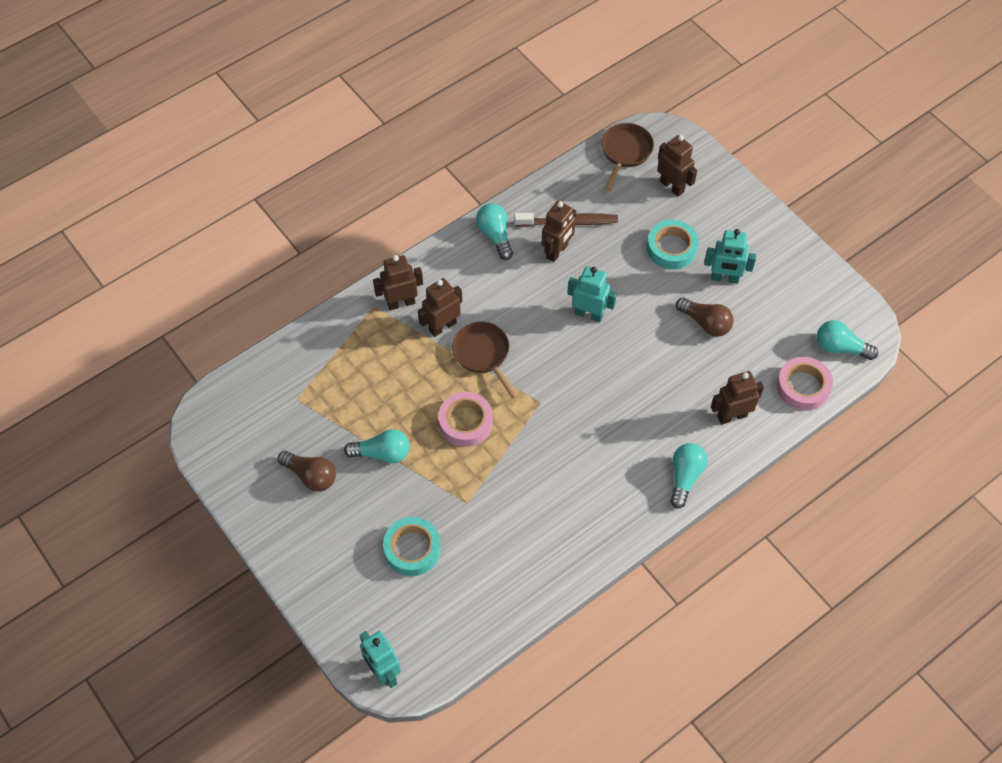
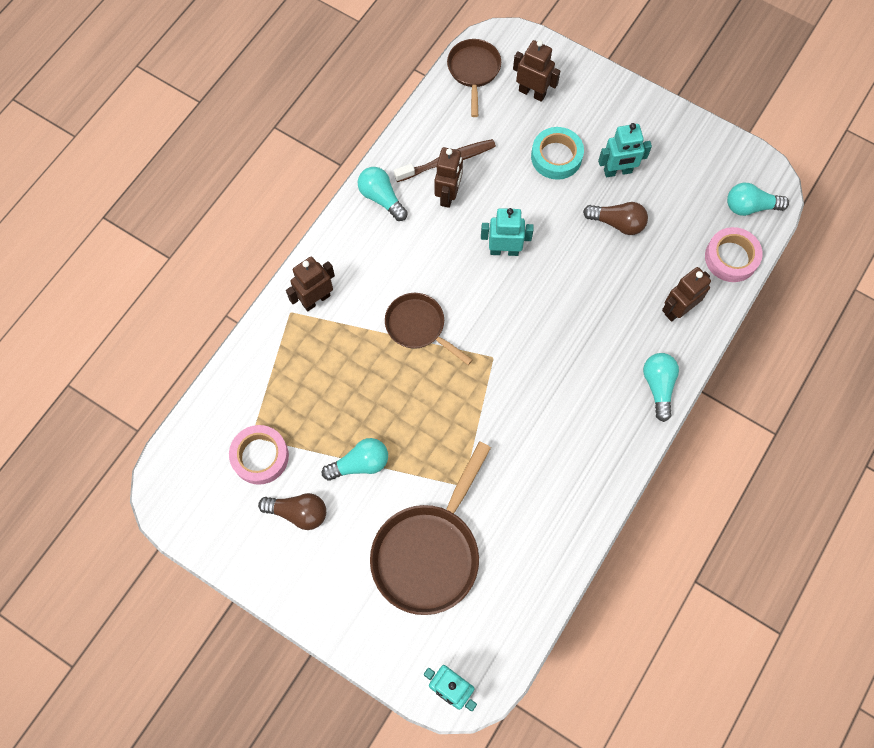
camera: 20 degrees left, 10 degrees up
turquoise tape [383,517,441,576] -> brown pan [370,442,491,615]
brown robot [418,278,462,337] -> none
pink tape [438,392,493,447] -> pink tape moved to [229,425,289,485]

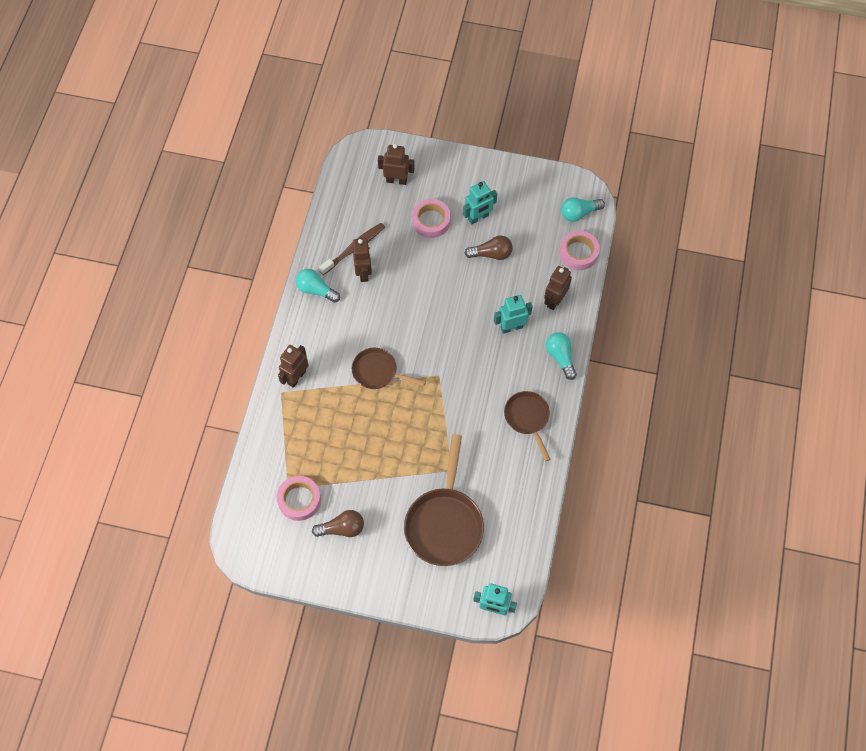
camera: 20 degrees left, 5 degrees down
turquoise light bulb [322,438,388,481] -> none
brown pan [447,39,501,117] -> brown pan moved to [504,391,551,461]
turquoise robot [481,208,534,256] -> turquoise robot moved to [494,295,533,334]
turquoise tape [531,127,584,180] -> pink tape [412,199,451,238]

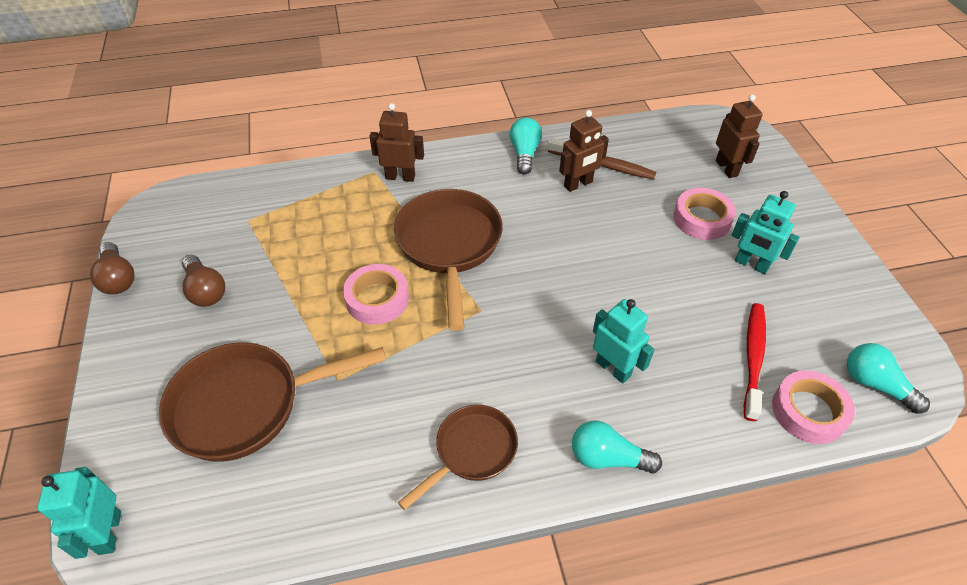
camera: 65 degrees right, 15 degrees down
pink tape [277,476,321,521] -> pink tape moved to [343,264,409,325]
brown pan [352,348,426,389] -> brown pan [394,189,503,331], size x1.67
brown light bulb [465,235,513,260] -> brown light bulb moved to [90,242,135,294]
brown robot [544,266,572,310] -> none
turquoise light bulb [546,332,577,380] -> turquoise light bulb turned 120 degrees counterclockwise [572,421,662,474]
none -> red toothbrush [744,303,766,421]

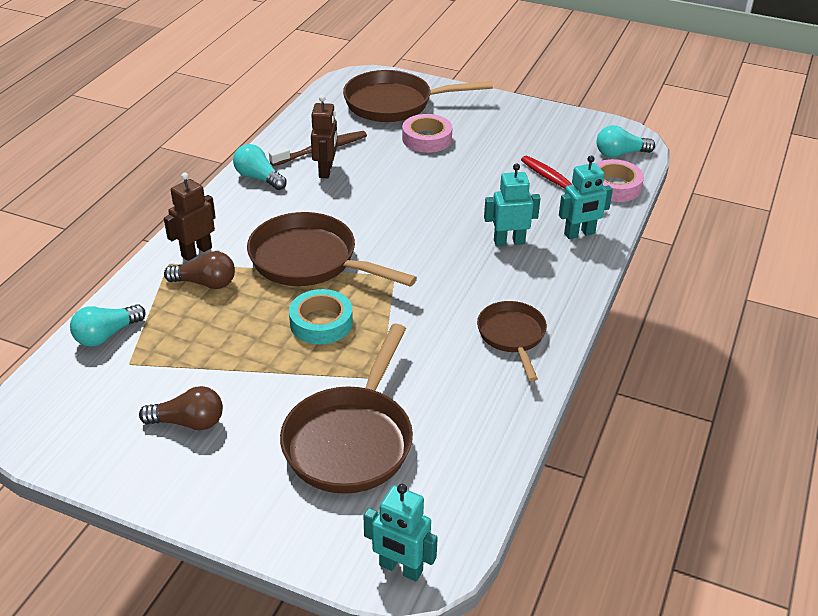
camera: 55 degrees left, 10 degrees down
brown light bulb [90,242,135,294] -> brown light bulb moved to [164,251,235,289]
pink tape [343,264,409,325] -> turquoise tape [289,289,353,344]
turquoise light bulb [572,421,662,474] -> turquoise light bulb moved to [70,304,146,347]
brown robot [716,94,763,178] -> brown pan [343,70,493,122]
turquoise robot [731,191,800,274] -> turquoise robot moved to [559,156,613,239]

